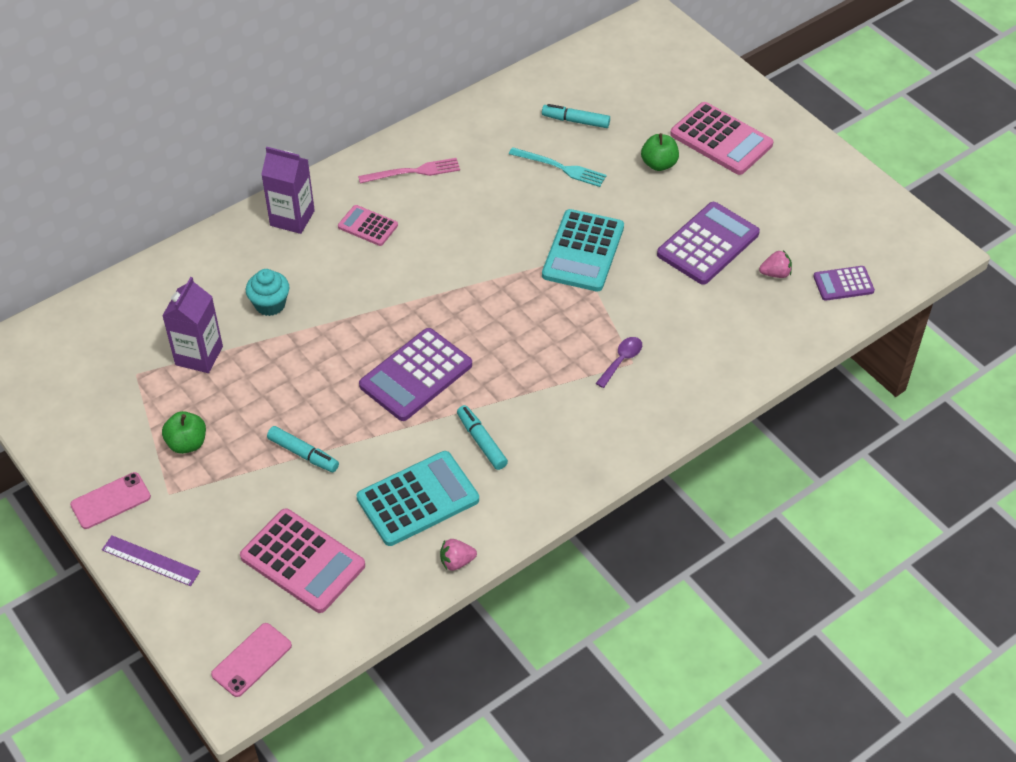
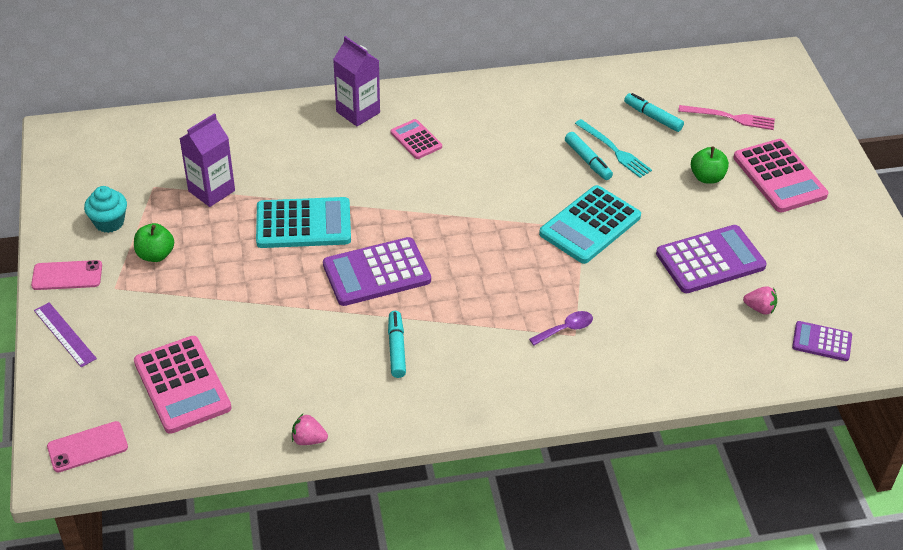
camera: 25 degrees right, 5 degrees down
turquoise cupcake [246,269,289,316] -> turquoise cupcake moved to [84,186,127,233]
turquoise marker [267,426,339,472] -> turquoise marker moved to [565,132,613,180]
turquoise calculator [357,451,479,546] -> turquoise calculator moved to [256,197,351,248]
pink fork [358,158,460,183] -> pink fork moved to [678,105,775,130]

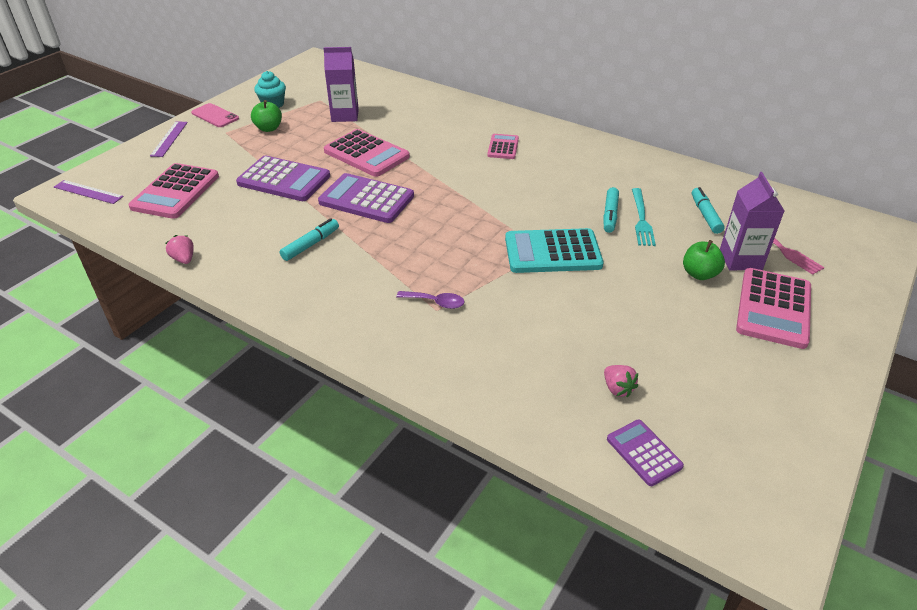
camera: 45 degrees right, 5 degrees down
pink phone [47,421,128,472] -> purple ruler [54,180,124,204]
turquoise calculator [256,197,351,248] -> pink calculator [324,129,410,177]
purple carton [333,36,380,126] -> purple carton moved to [720,172,784,270]
purple calculator [656,225,767,293] -> purple calculator moved to [236,156,330,201]

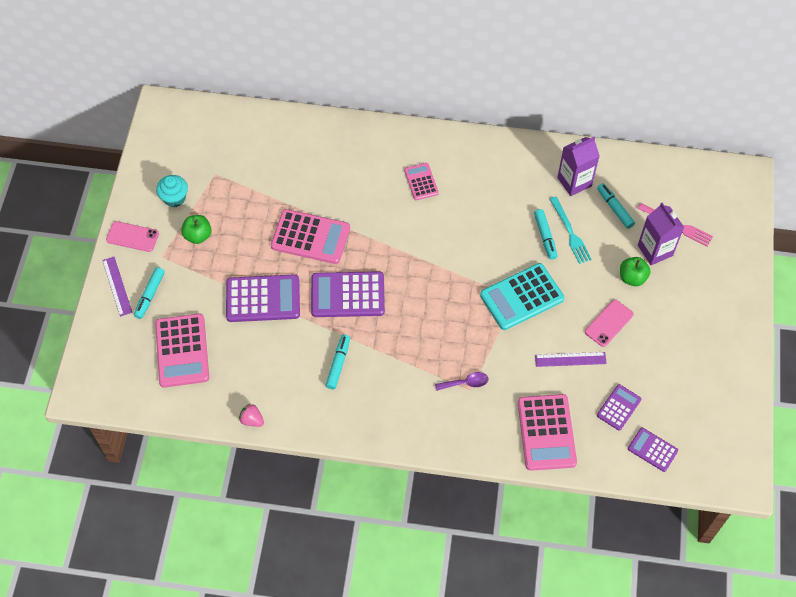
camera: 25 degrees left, 20 degrees up
purple ruler [54,180,124,204] -> purple ruler moved to [535,352,607,367]
purple carton [323,47,359,122] -> purple carton moved to [557,136,600,196]
pink strawberry [604,365,638,397] -> purple calculator [597,384,641,431]
pink calculator [736,268,811,349] -> pink calculator moved to [518,394,577,471]
none -> turquoise marker [134,267,165,319]
none -> pink phone [585,299,634,347]

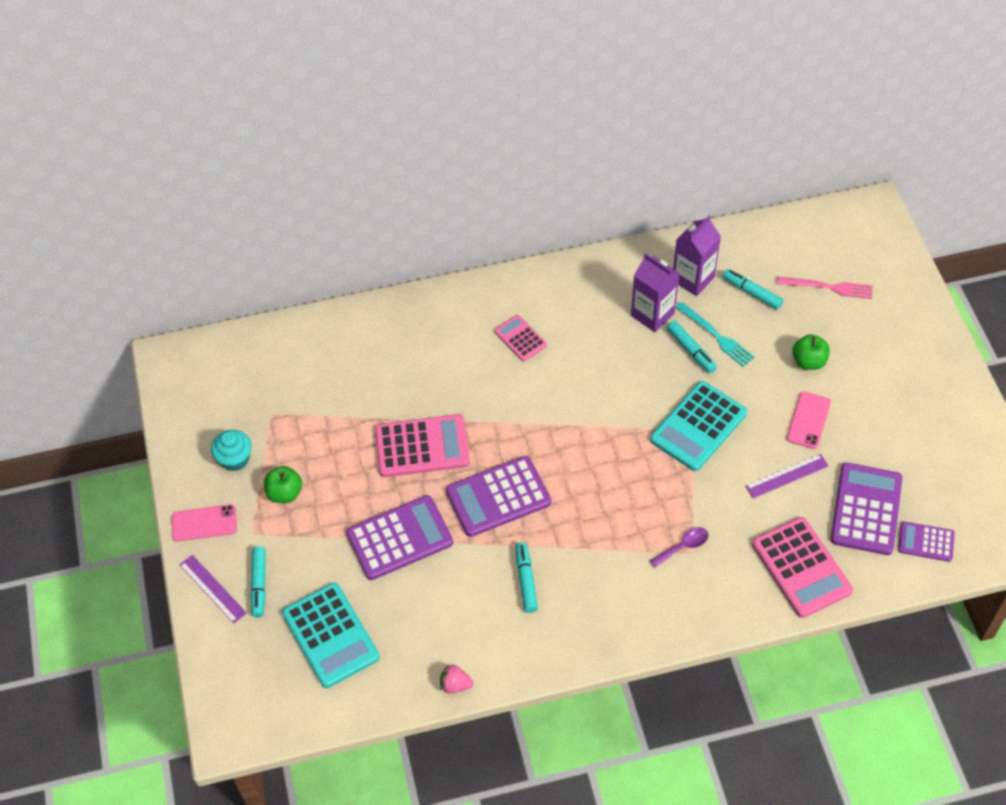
camera: 20 degrees left, 5 degrees down
pink calculator [155,314,209,388] -> turquoise calculator [282,583,380,688]
purple calculator [597,384,641,431] -> purple calculator [830,463,903,555], size x1.79
purple carton [638,202,684,265] -> purple carton moved to [631,253,680,332]

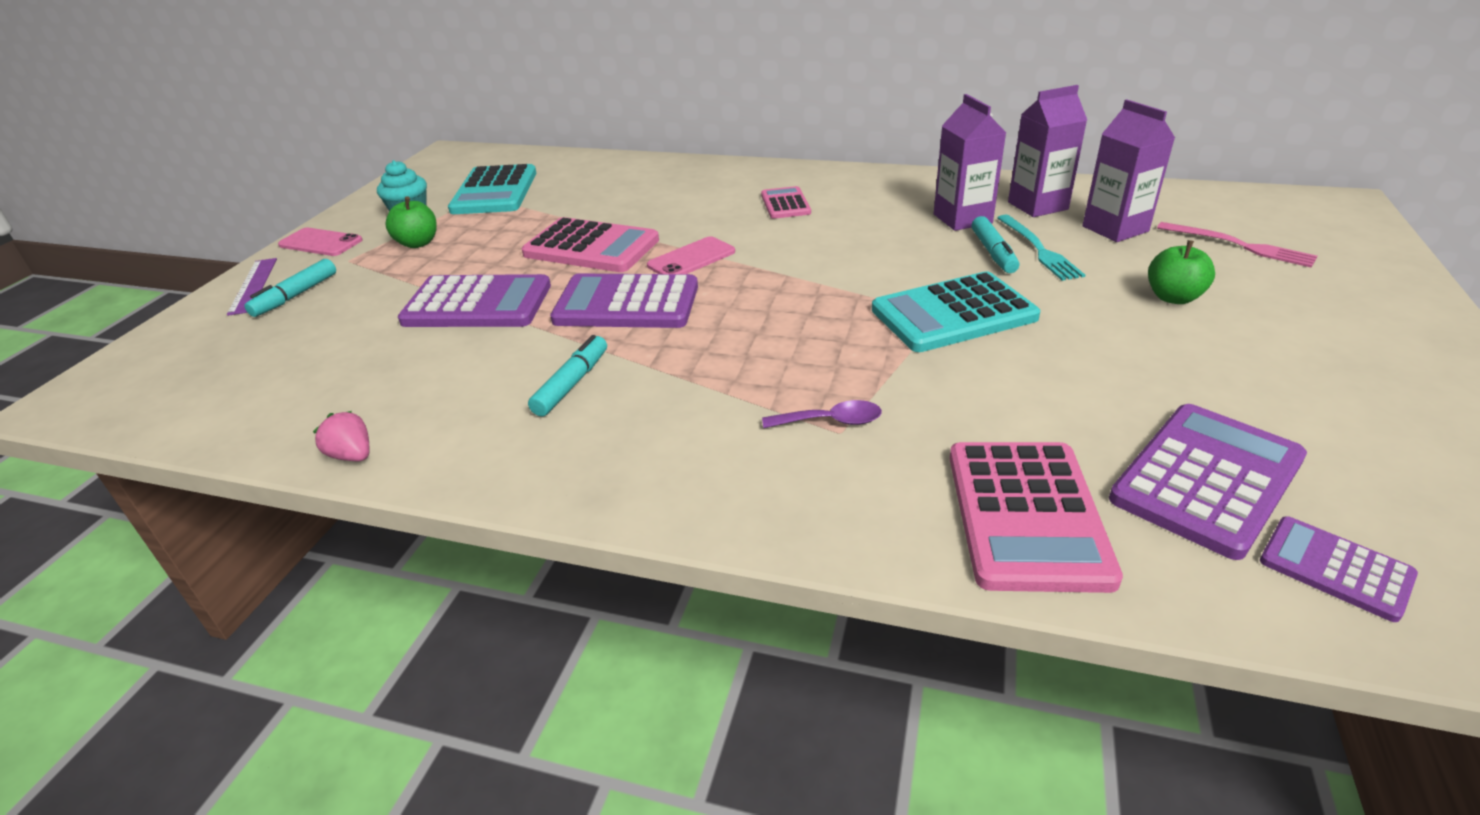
camera: 30 degrees right, 20 degrees down
turquoise calculator [282,583,380,688] -> turquoise calculator moved to [448,164,536,214]
turquoise marker [723,269,783,310] -> purple carton [1082,99,1175,242]
purple ruler [745,454,828,498] -> none
pink phone [787,392,831,449] -> pink phone moved to [647,236,735,274]

